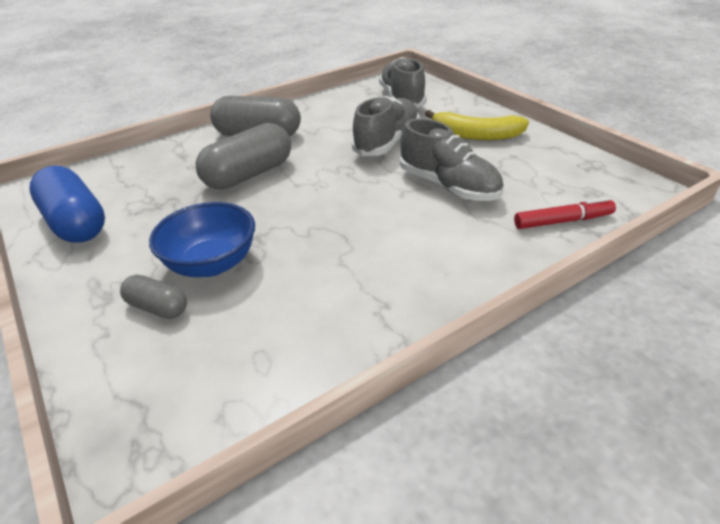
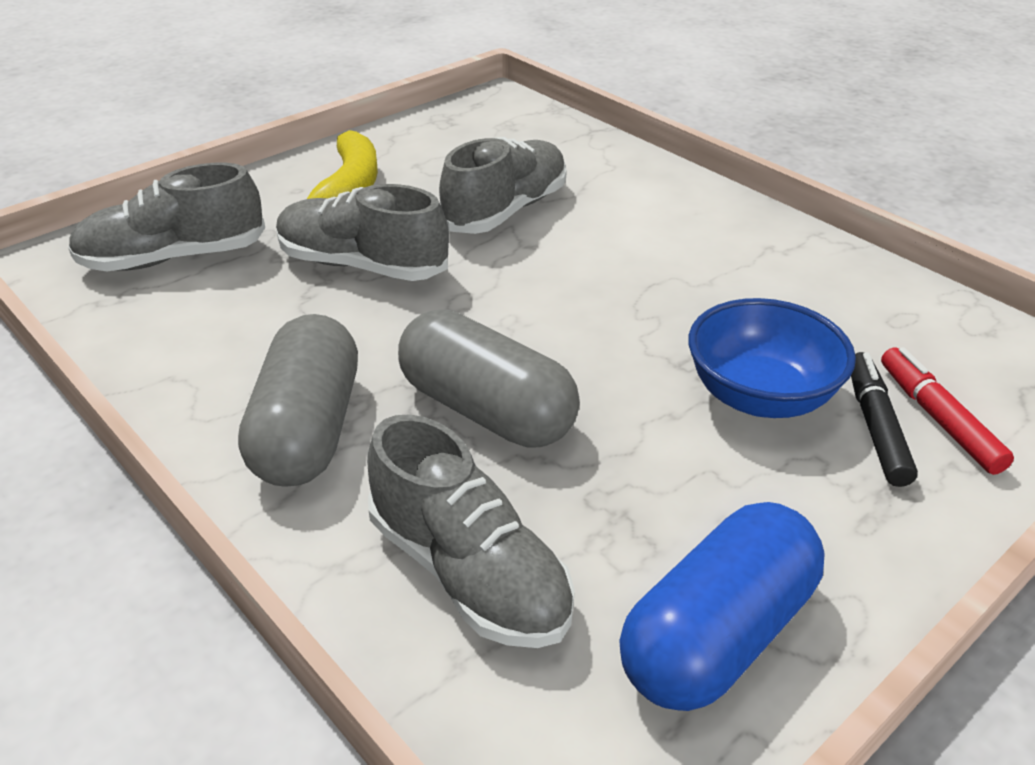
camera: 100 degrees left, 0 degrees up
grey capsule [120,274,187,319] -> black marker [851,352,918,487]
red marker [514,197,616,229] -> red marker moved to [881,347,1014,475]
none -> grey shoe [367,414,575,648]

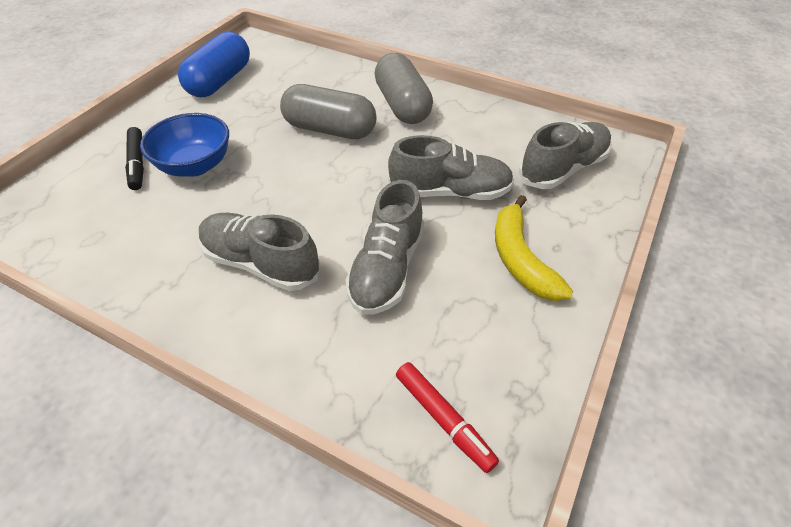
camera: 160 degrees right, 10 degrees up
grey shoe [367,414,575,648] -> grey shoe moved to [199,213,320,291]
red marker [881,347,1014,475] -> red marker moved to [396,362,499,473]

